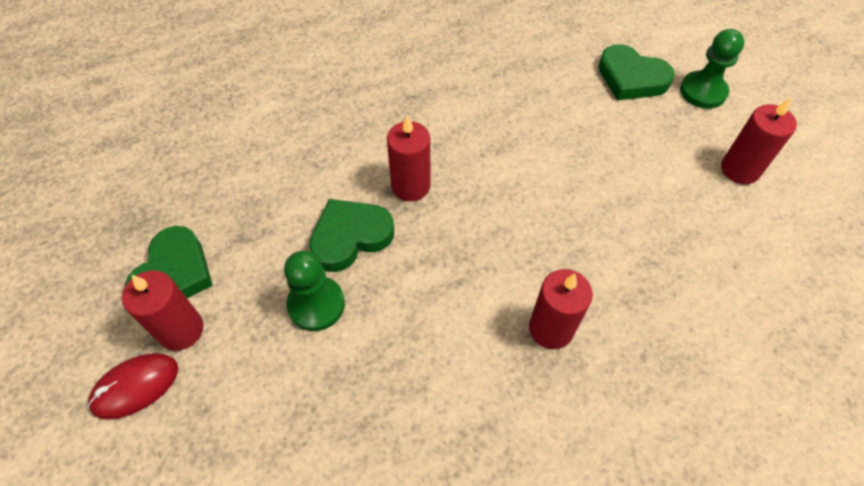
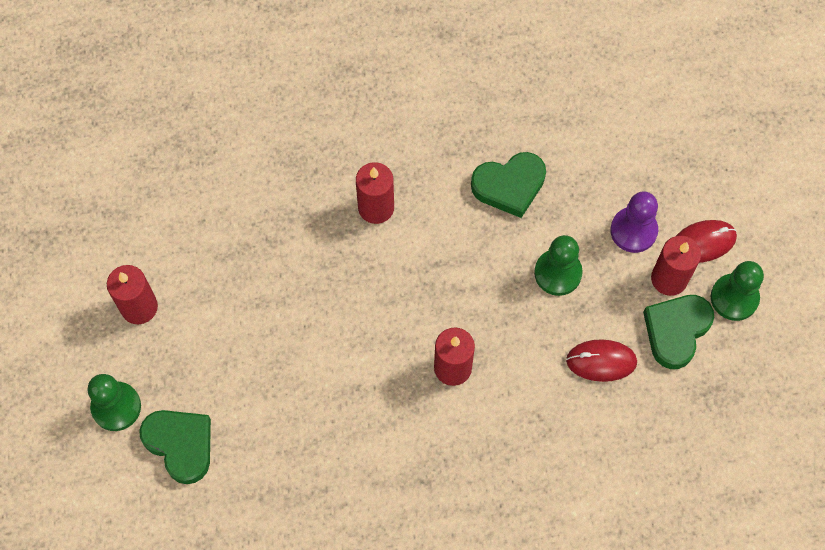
camera: 165 degrees left, 10 degrees up
green heart [309,199,394,272] -> green heart moved to [471,152,546,218]
none -> red mouse [566,339,637,382]
none -> purple pawn [610,191,658,253]
none -> green pawn [711,261,764,321]

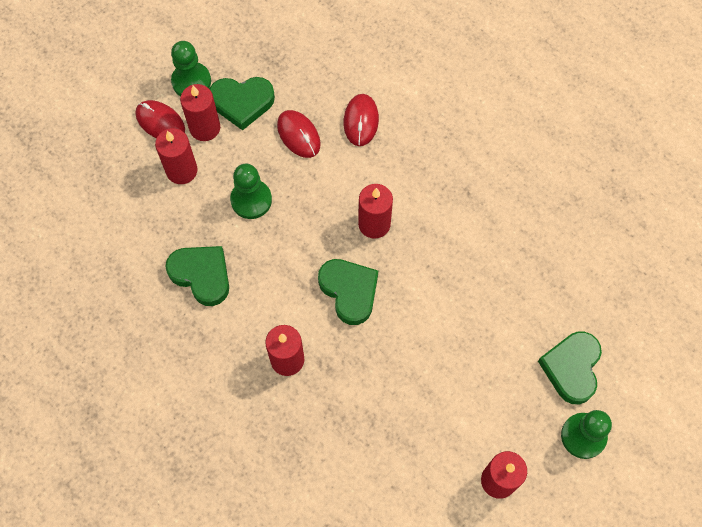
camera: 125 degrees left, 0 degrees up
purple pawn [610,191,658,253] -> red candle [155,128,197,184]
none -> green heart [318,259,378,325]
none -> red mouse [344,94,379,146]

